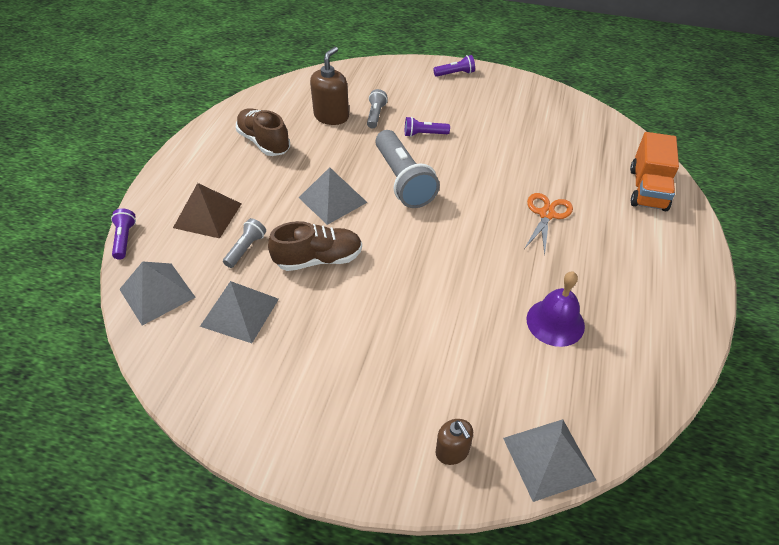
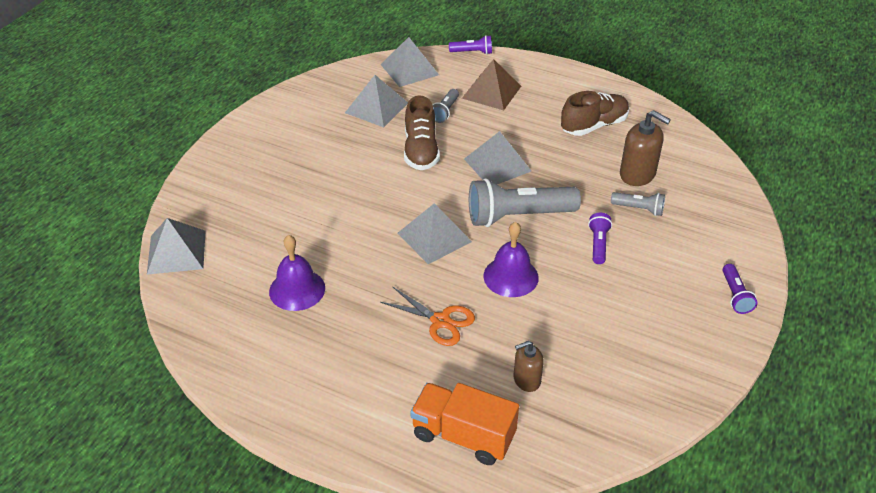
camera: 100 degrees right, 5 degrees down
grey flashlight [223,218,266,268] -> grey flashlight turned 75 degrees clockwise [432,89,459,123]
brown soap dispenser [436,419,473,465] -> brown soap dispenser moved to [513,341,544,392]
none -> grey pyramid [398,203,472,264]
none -> purple bell [484,222,539,297]

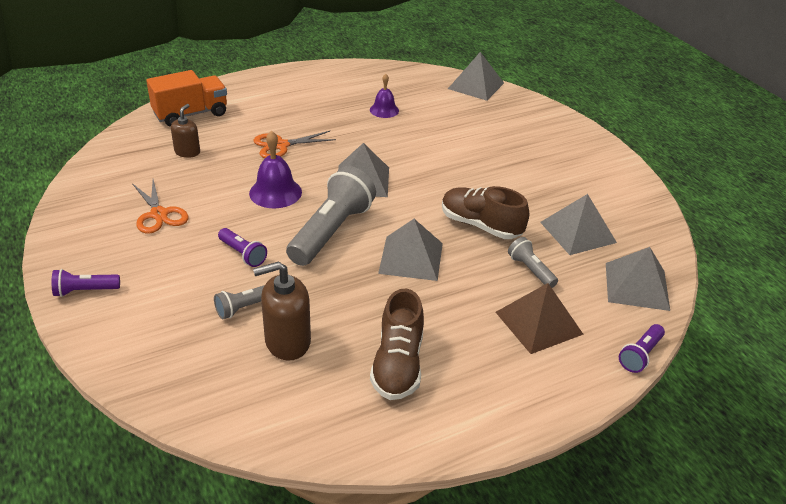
camera: 125 degrees right, 5 degrees down
purple bell [269,235,325,311] -> purple bell [370,74,399,118], size x0.66
purple flashlight [722,264,757,314] -> purple flashlight turned 45 degrees counterclockwise [52,269,120,297]
none -> orange scissors [132,179,188,234]

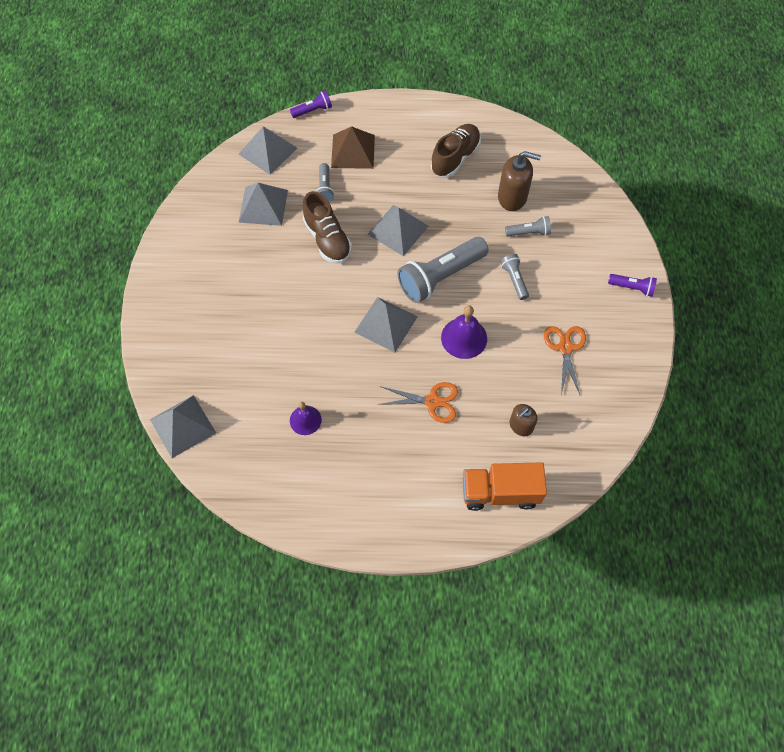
camera: 150 degrees left, 25 degrees up
purple flashlight [218,228,267,267] -> grey flashlight [500,254,529,300]

